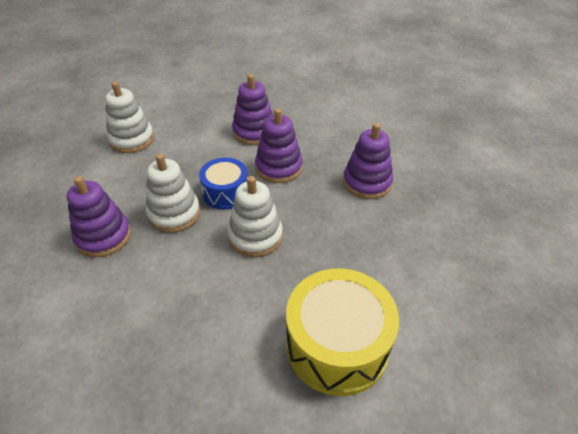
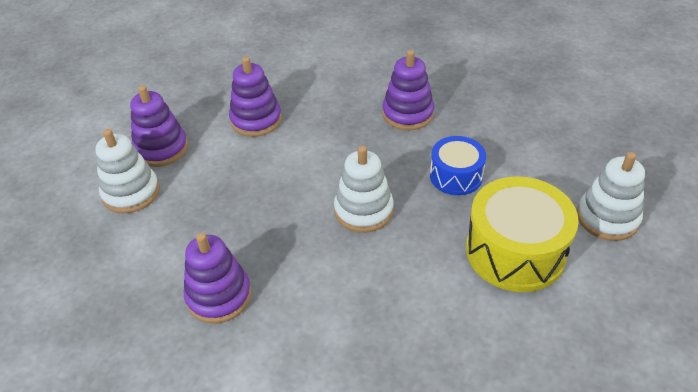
camera: 35 degrees left, 0 degrees up
white stacking toy [146,153,200,233] -> white stacking toy moved to [577,152,645,241]
blue drum [199,158,248,210] -> blue drum moved to [430,136,486,195]
purple stacking toy [255,108,303,183] -> purple stacking toy moved to [130,85,188,167]

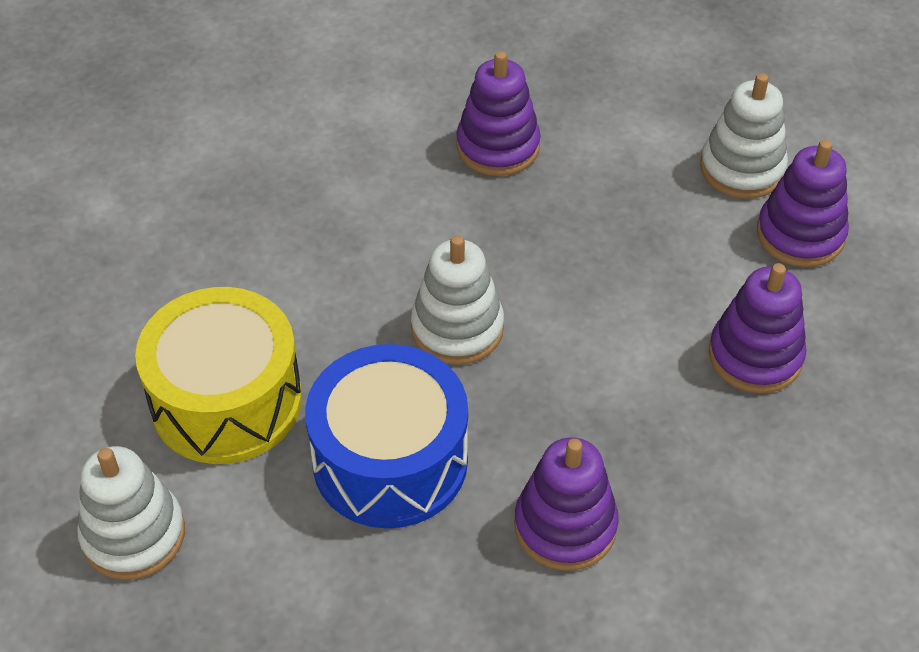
camera: 135 degrees right, 5 degrees up
blue drum [430,136,486,195] -> blue drum [305,344,468,528], size x1.68

